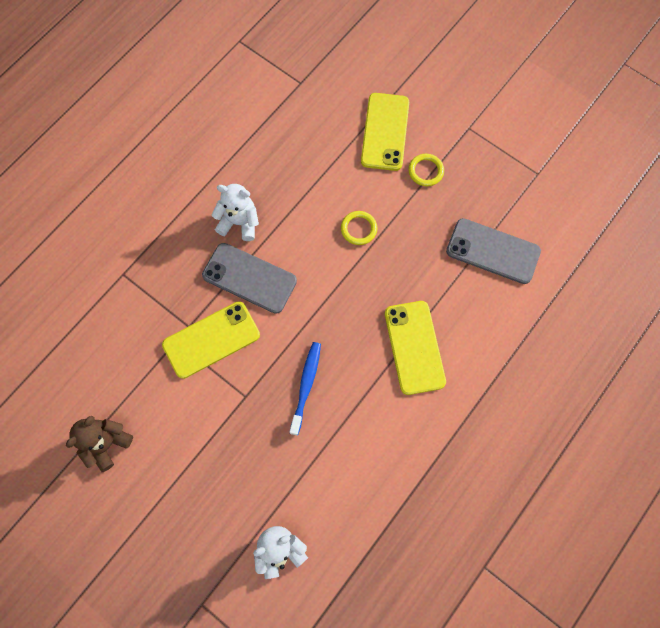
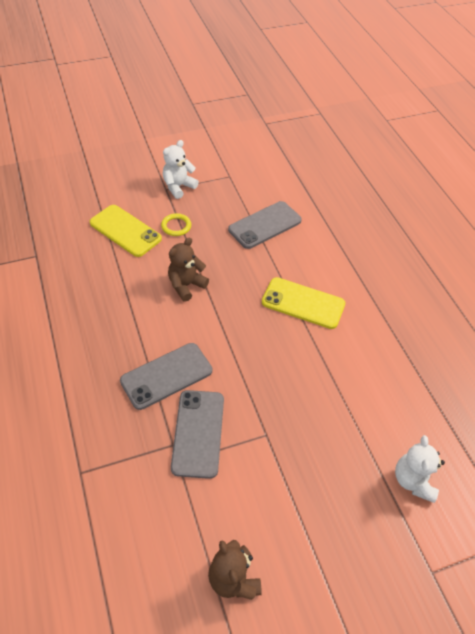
camera: 60 degrees left, 20 degrees down
yellow phone [162,301,260,379] -> grey phone [171,390,224,479]
white teddy bear [212,184,259,241] -> white teddy bear moved to [163,140,199,199]
blue toothbrush [290,342,321,435] -> none
yellow ring [341,211,378,245] -> brown teddy bear [168,238,209,302]

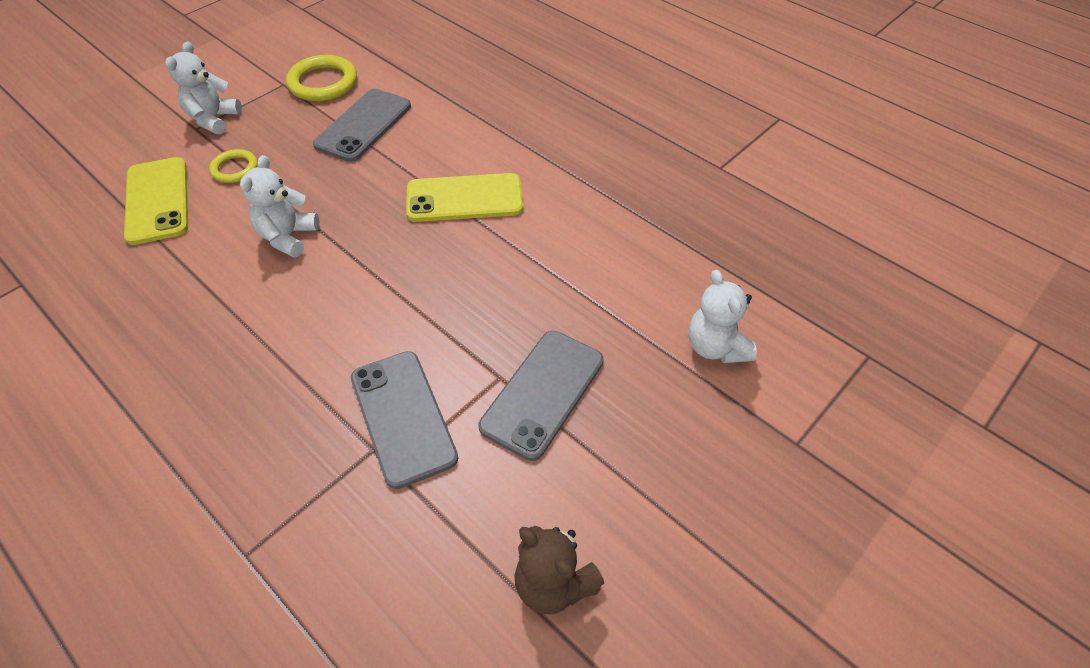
camera: 25 degrees left, 0 degrees up
yellow phone [90,205,162,257] -> yellow phone turned 60 degrees clockwise [124,157,188,245]
grey phone [120,343,212,410] -> grey phone moved to [479,331,604,461]
brown teddy bear [168,238,209,302] -> white teddy bear [240,155,319,258]
none -> yellow ring [286,55,357,101]

